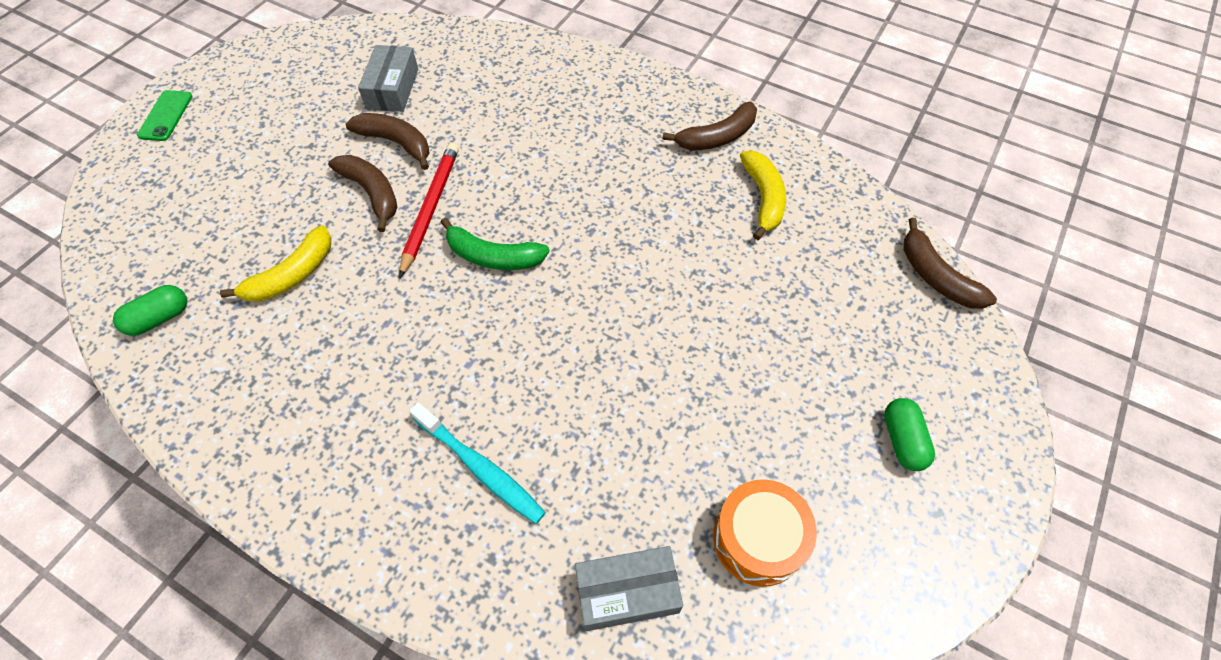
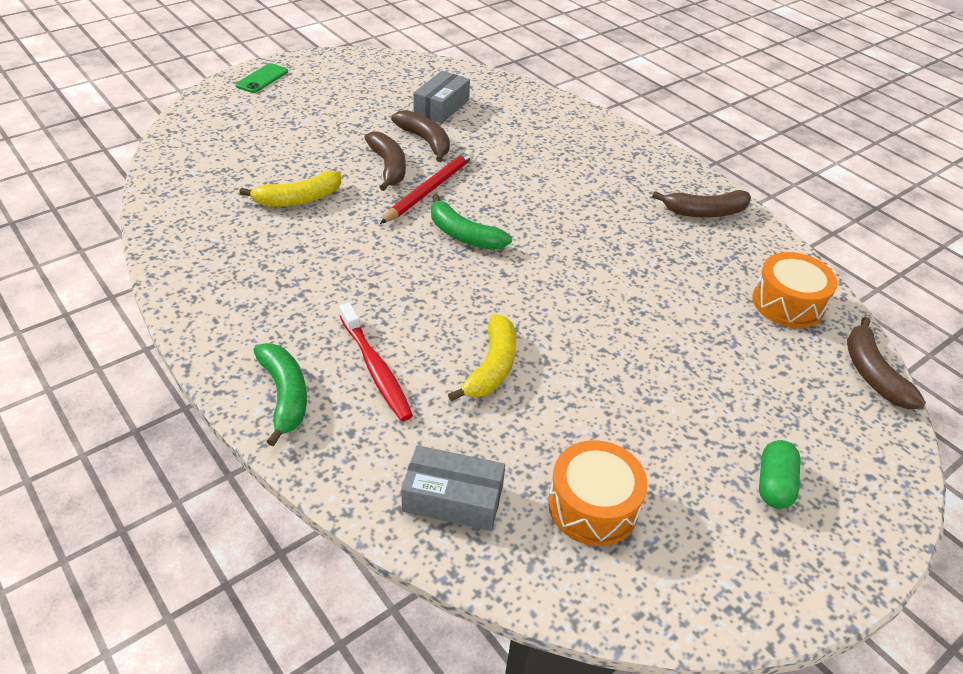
camera: 20 degrees right, 15 degrees down
green capsule [113,285,187,336] -> none
turquoise toothbrush [409,402,546,524] -> red toothbrush [339,302,413,421]
yellow banana [740,151,786,240] -> yellow banana moved to [448,314,516,401]
none -> green banana [253,343,307,446]
none -> orange drum [752,252,838,328]

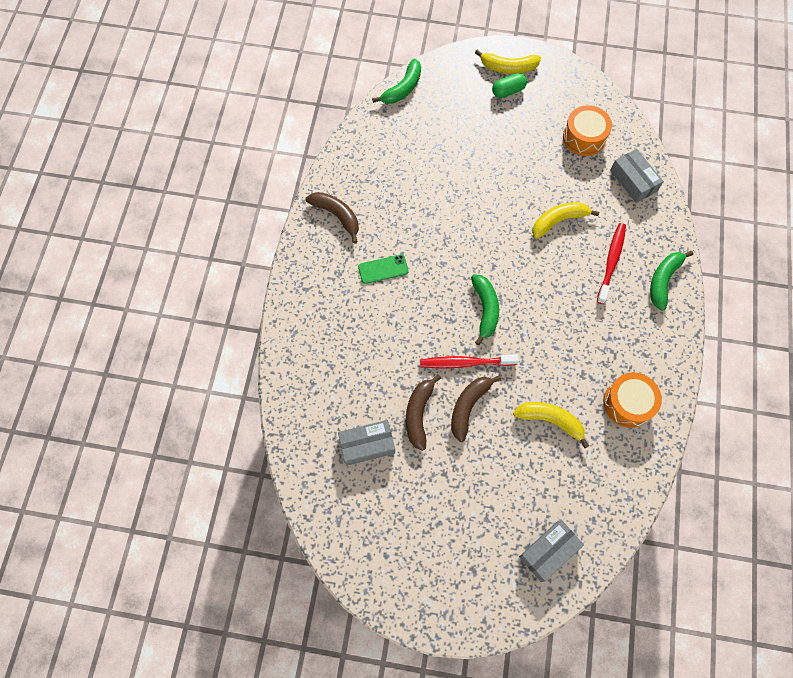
camera: 130 degrees left, 25 degrees up
green phone [235,63,288,93] -> green phone moved to [358,254,409,284]
red pencil [380,150,474,224] -> red toothbrush [420,355,519,368]
orange drum [752,252,838,328] -> orange drum moved to [603,372,662,428]
brown banana [847,317,926,409] -> green banana [372,58,421,104]
none -> yellow banana [475,50,541,74]
none -> grey box [519,520,584,582]

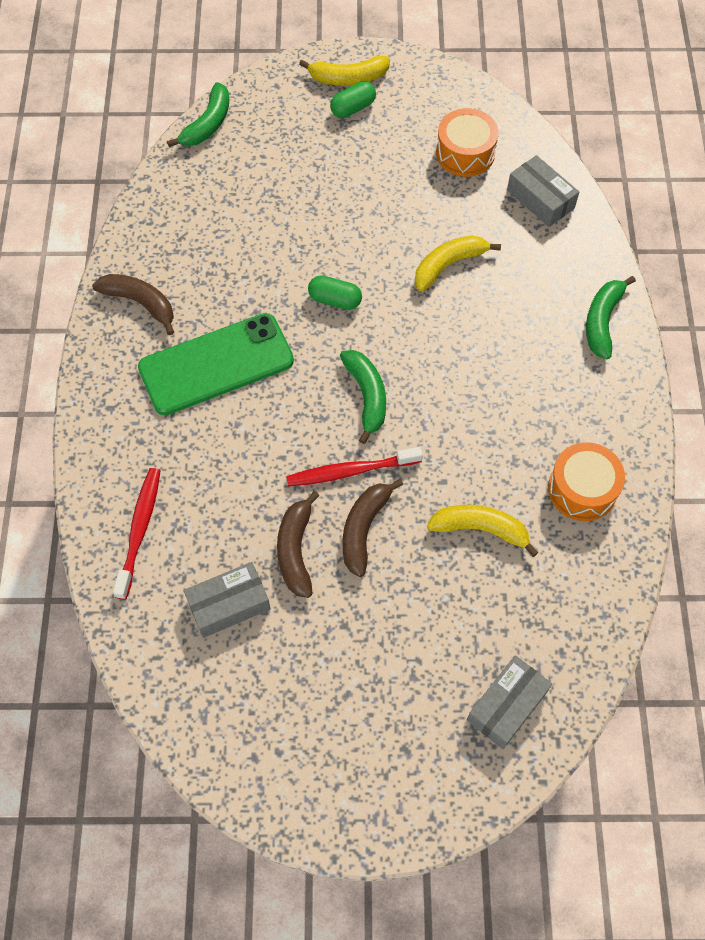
camera: 10 degrees left, 5 degrees down
green phone [358,254,409,284] -> green phone [138,313,294,415], size x2.16
red toothbrush [597,223,626,304] -> red toothbrush moved to [113,468,161,600]
none -> green capsule [308,275,362,310]

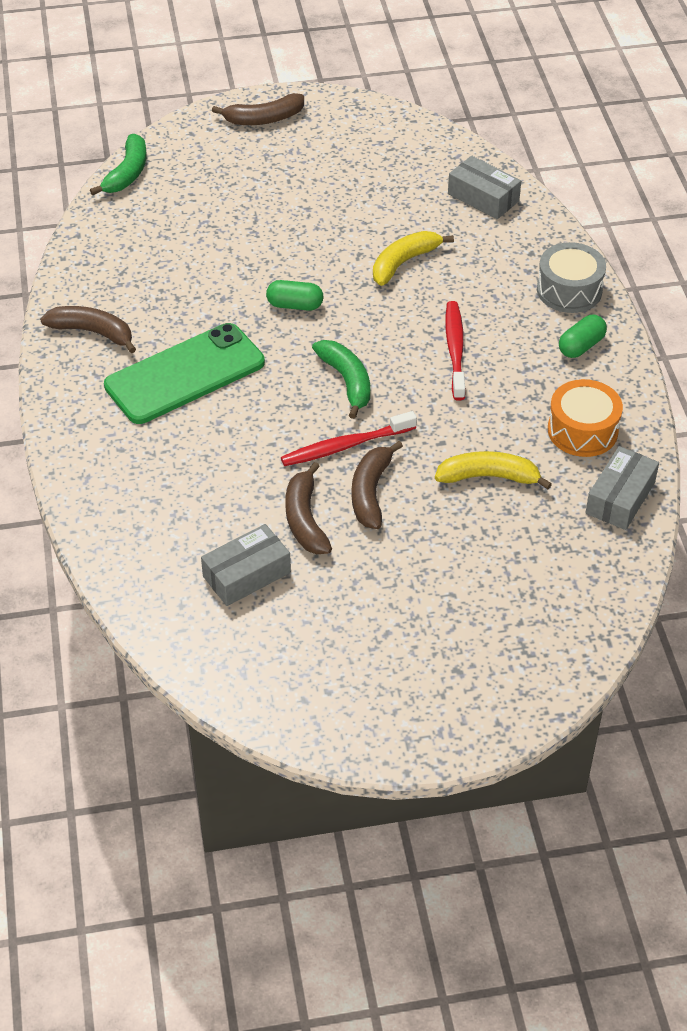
camera: 10 degrees left, 15 degrees down
red toothbrush [113,468,161,600] -> red toothbrush moved to [445,301,466,401]
yellow banana [299,56,390,86] -> brown banana [212,93,304,125]
green capsule [330,81,376,118] -> green capsule moved to [559,315,607,358]
orange drum [436,108,499,177] -> none
grey box [467,655,552,749] -> grey box moved to [585,446,659,530]
green banana [586,276,636,359] -> grey drum [537,242,606,313]

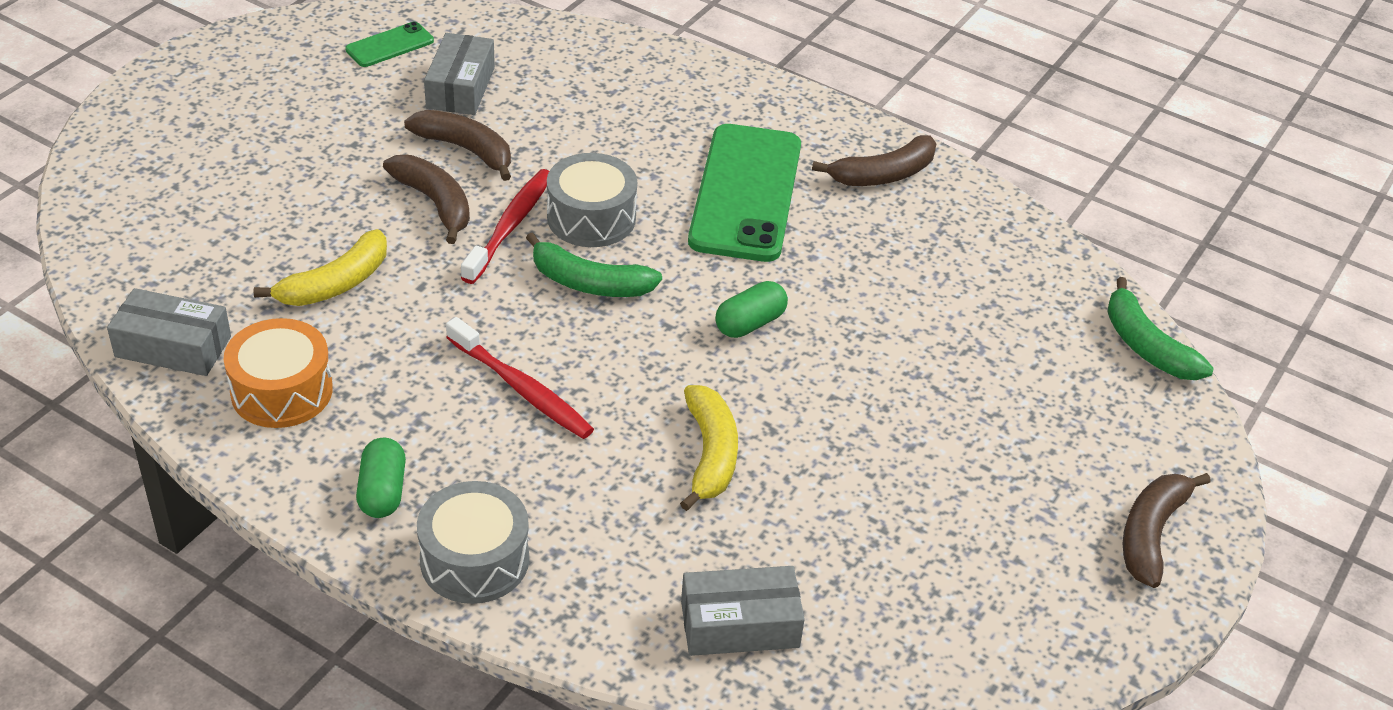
camera: 130 degrees right, 5 degrees down
grey box [585,446,659,530] -> grey box turned 60 degrees counterclockwise [107,288,231,376]
none -> green phone [345,22,434,67]
none -> grey drum [547,153,637,247]

